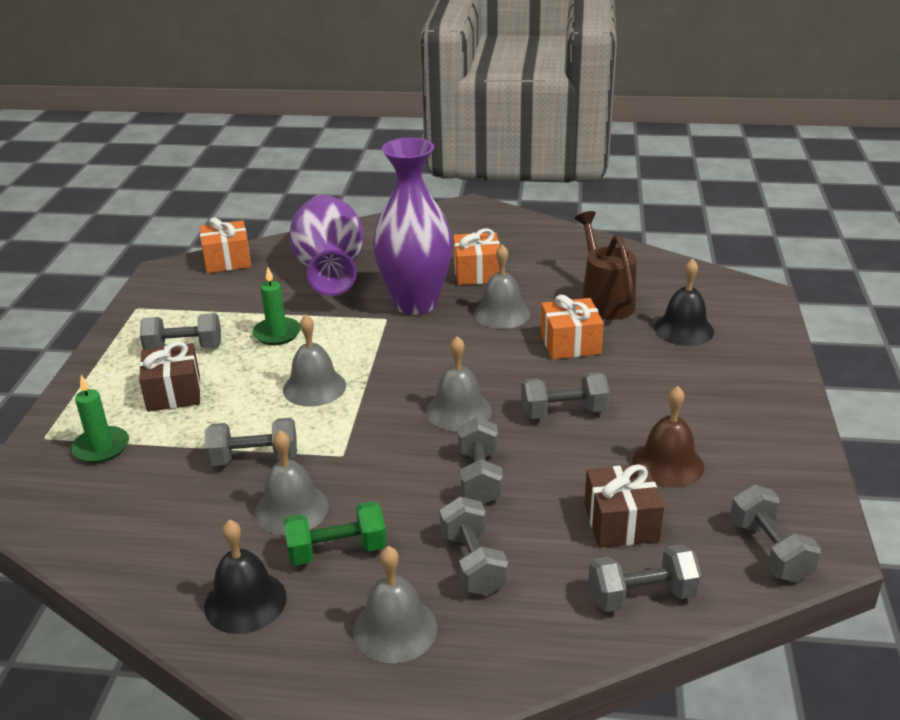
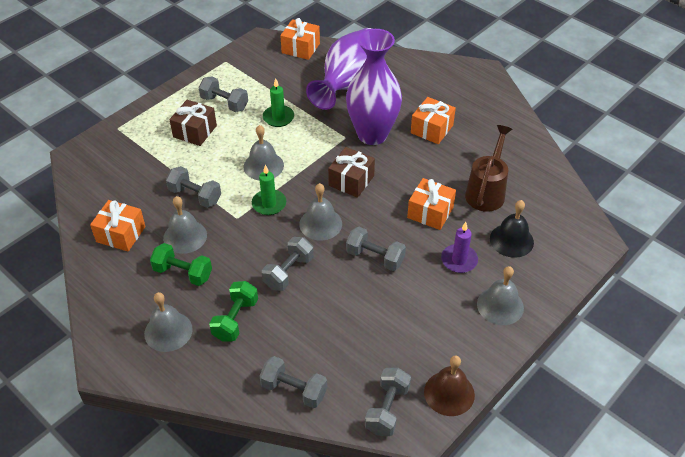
camera: 35 degrees right, 15 degrees up
green candle [71,375,129,463] -> green candle moved to [252,165,286,215]
black bell [204,520,287,634] -> none
grey dumbbell [440,497,508,596] -> green dumbbell [209,281,258,342]
grey bell [473,244,530,329] -> grey bell moved to [477,266,524,325]
brown gift [584,464,664,548] -> brown gift moved to [328,147,375,198]
brown bell [632,386,704,488] -> brown bell moved to [424,356,475,416]
none -> orange gift [90,200,146,252]
none -> purple candle [441,222,478,273]

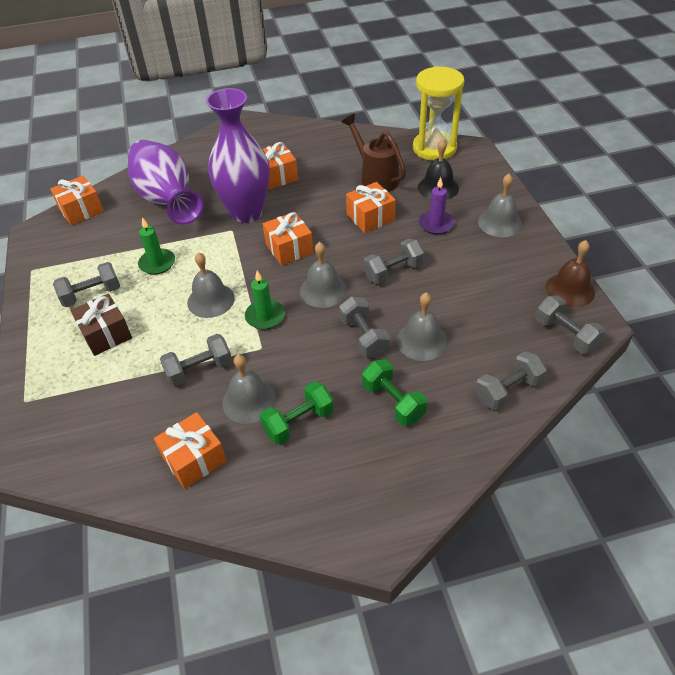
camera: 55 degrees left, 0 degrees up
grey bell [144,292,193,352] -> grey bell moved to [397,293,448,361]
brown gift [328,147,375,198] -> orange gift [263,212,314,266]
none -> yellow hourglass [413,66,464,161]

